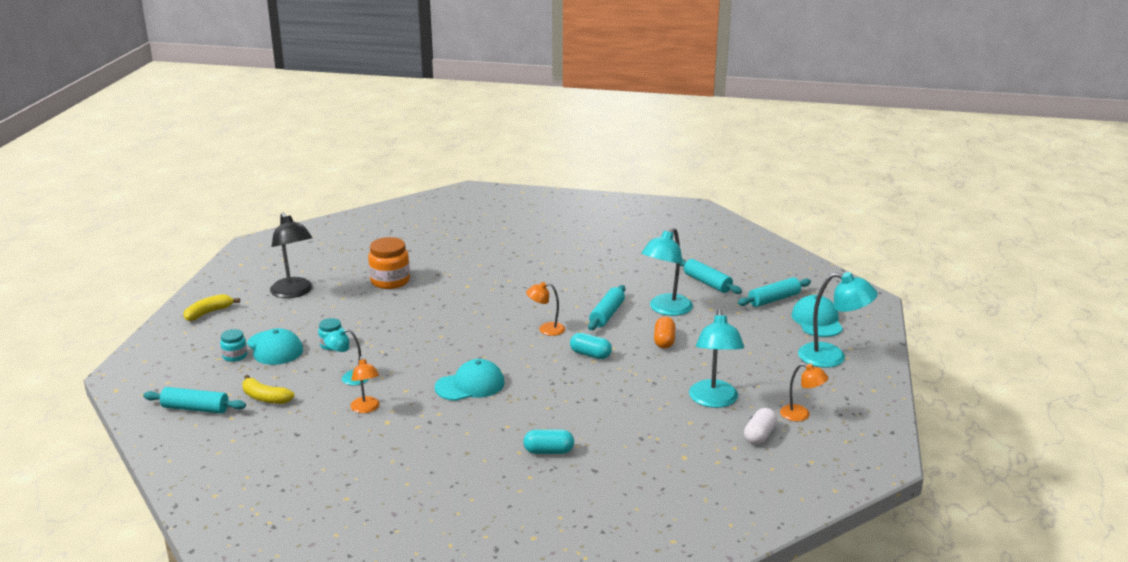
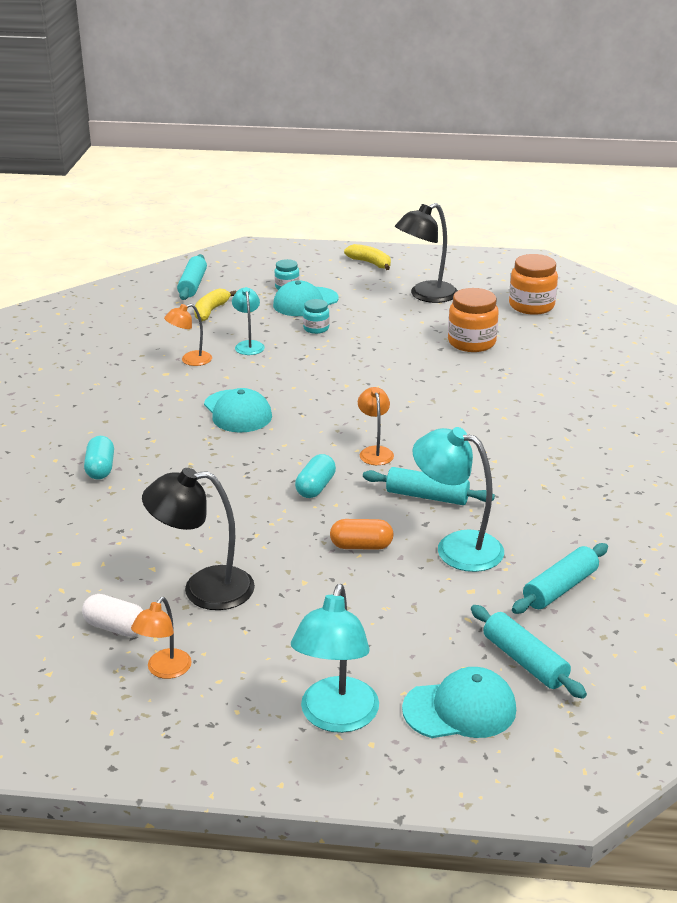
camera: 85 degrees right, 5 degrees up
turquoise lamp [689,309,744,408] -> black lamp [142,468,255,610]
none -> orange jar [509,254,558,315]

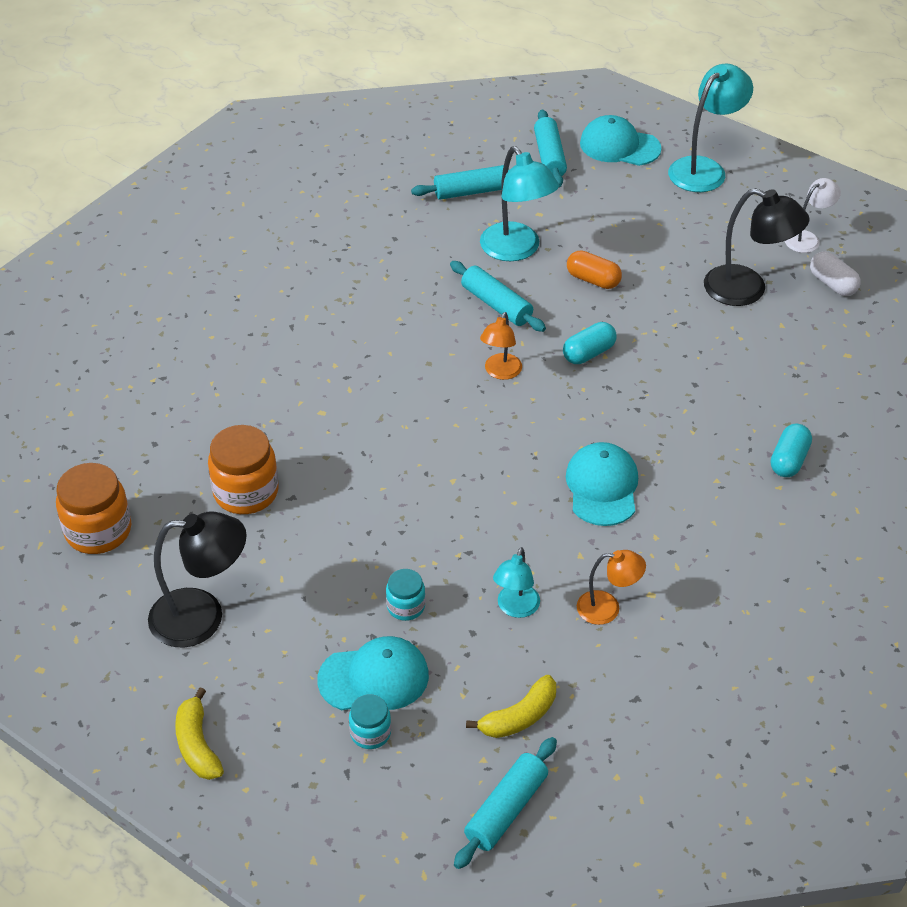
camera: 150 degrees left, 15 degrees up
orange lamp [131,597,192,679] -> white lamp [785,178,841,253]

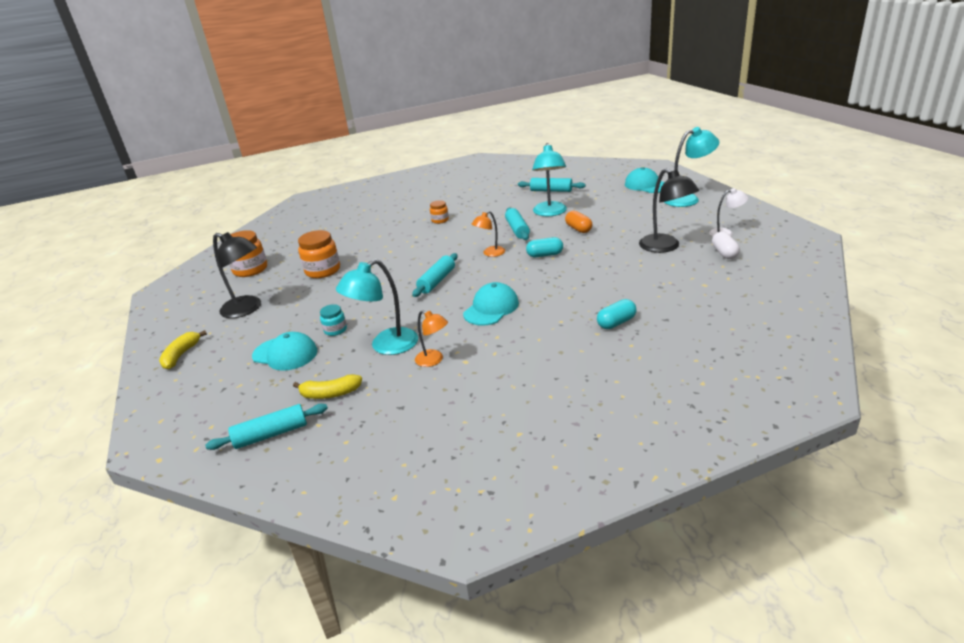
camera: 35 degrees right, 15 degrees down
turquoise jar [349,694,391,749] -> none
turquoise lamp [493,547,540,618] -> turquoise lamp [336,259,418,355], size x1.72
turquoise rolling pin [534,109,567,187] -> turquoise rolling pin moved to [412,253,458,297]
none -> orange jar [430,200,449,224]

